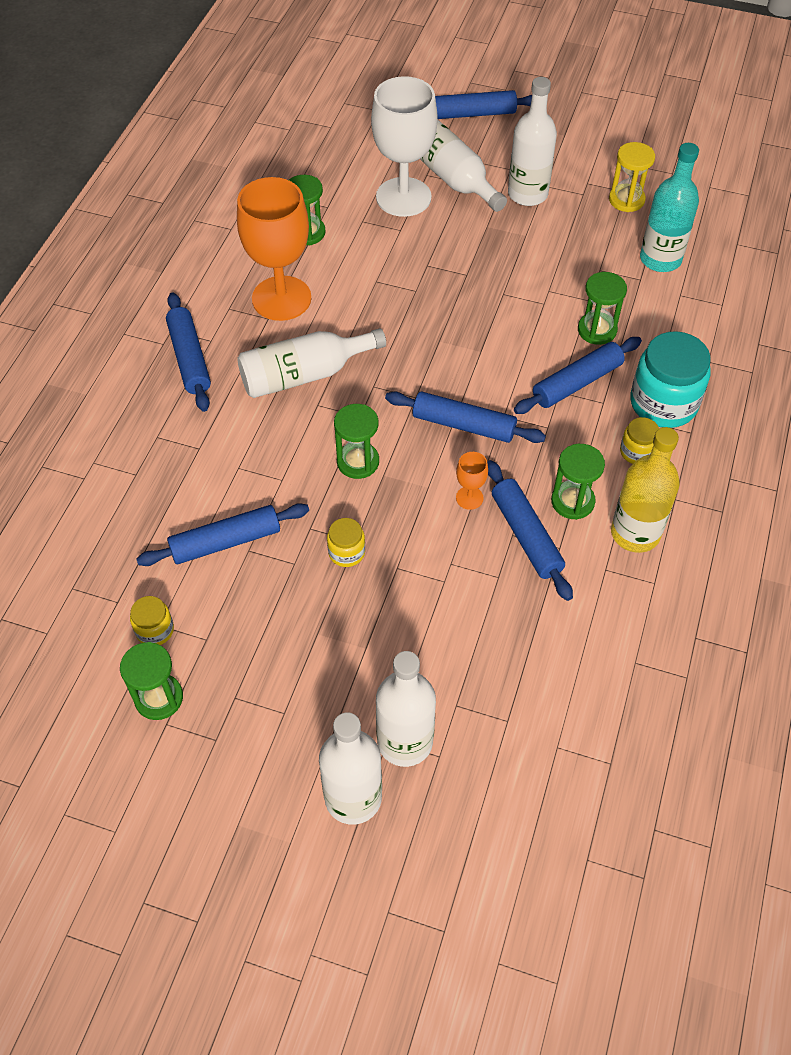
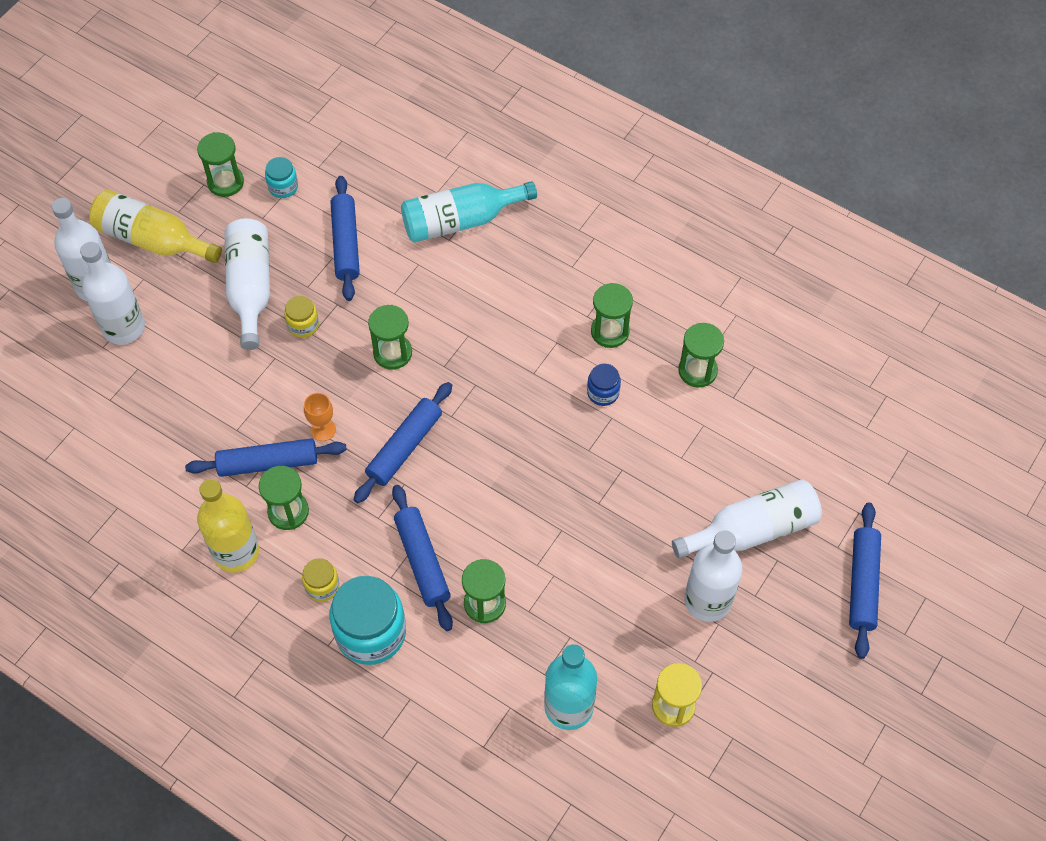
camera: 105 degrees right, 5 degrees up
yellow jar [130,596,174,645] -> turquoise jar [265,157,298,198]
blue rolling pin [166,292,211,412] -> none
orange goblet [237,177,311,321] -> green hourglass [591,283,633,348]
white bottle [237,328,386,398] -> white bottle moved to [224,218,270,350]
white goblet [371,76,438,217] -> none
none -> yellow bottle [89,190,222,263]
none -> turquoise bottle [401,181,537,242]
none -> blue jar [587,364,621,406]

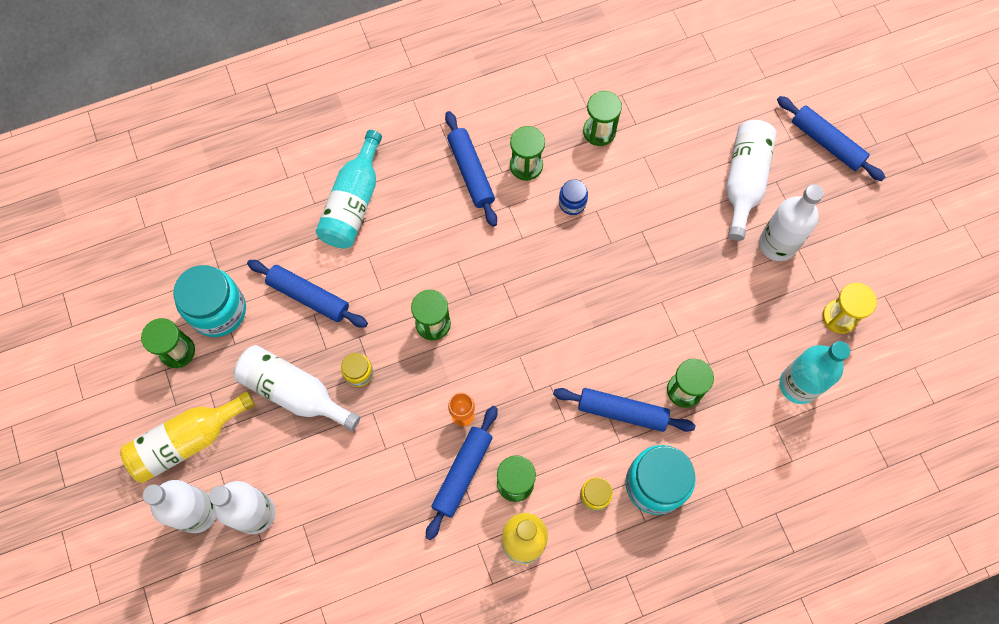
camera: 55 degrees left, 10 degrees up
turquoise jar [265,157,298,198] -> turquoise jar [173,265,246,337], size x2.03
blue rolling pin [354,382,452,503] -> blue rolling pin moved to [445,111,497,227]

